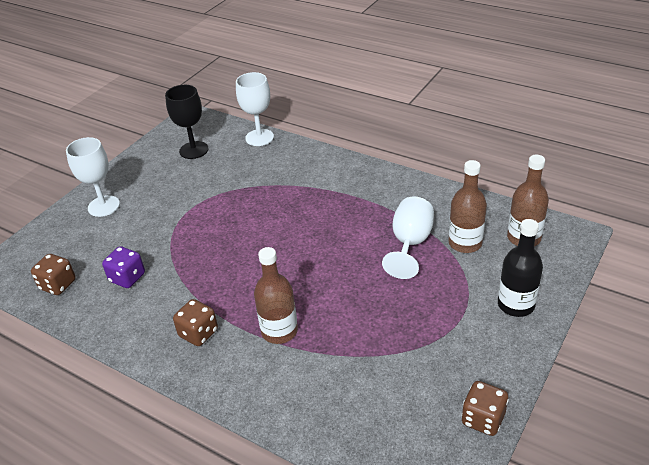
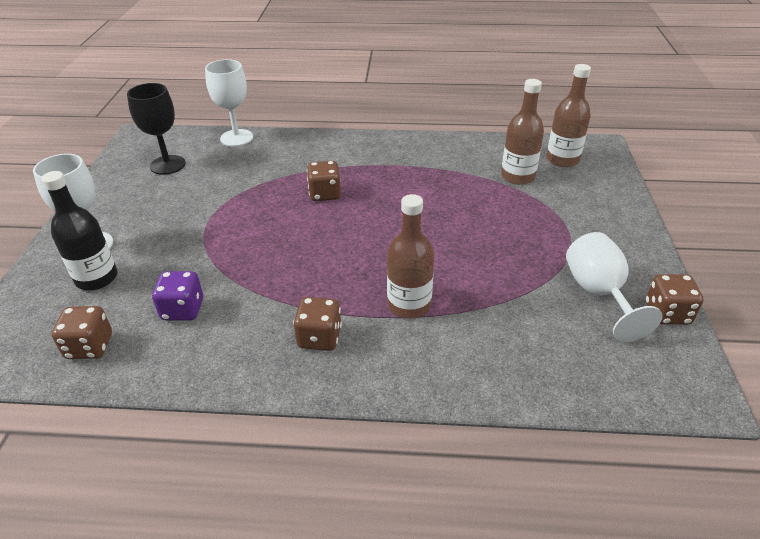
camera: 30 degrees left, 0 degrees up
white goblet [382,196,434,279] -> white goblet moved to [566,232,663,342]
black bottle [498,219,543,317] -> black bottle moved to [41,171,117,290]
none -> brown dice [307,161,341,201]

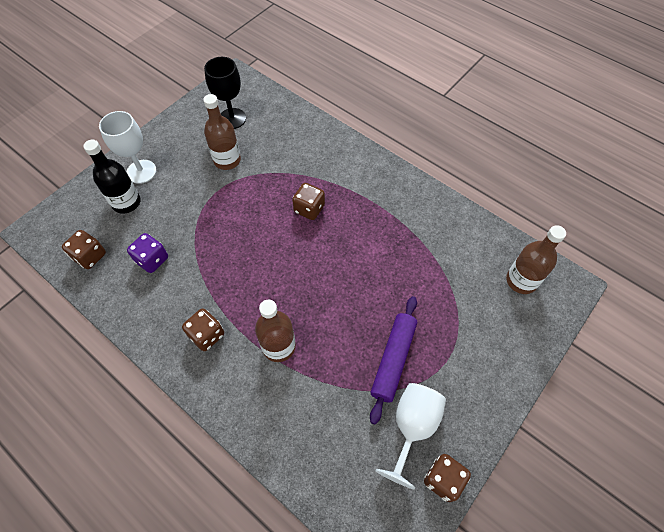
camera: 35 degrees right, 20 degrees up
white goblet [205,59,253,147] -> none
brown bottle [501,79,544,185] -> brown bottle moved to [203,94,241,170]
none -> purple rolling pin [370,296,417,424]

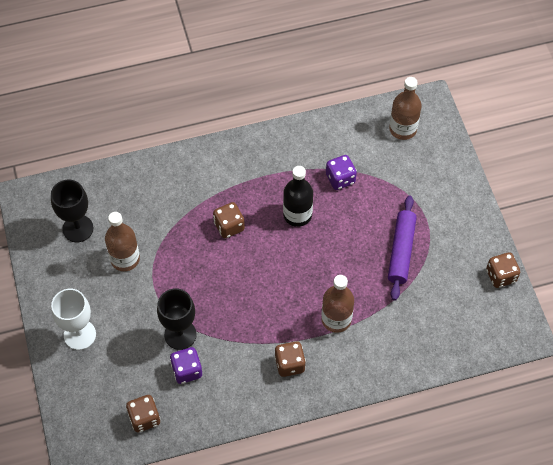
camera: 55 degrees left, 0 degrees up
black bottle [83,140,141,214] -> black bottle moved to [283,166,313,227]
purple rolling pin [370,296,417,424] -> purple rolling pin turned 45 degrees clockwise [388,196,417,301]
white goblet [375,383,446,489] -> none
none -> black goblet [157,288,197,350]
none -> purple dice [326,155,357,190]

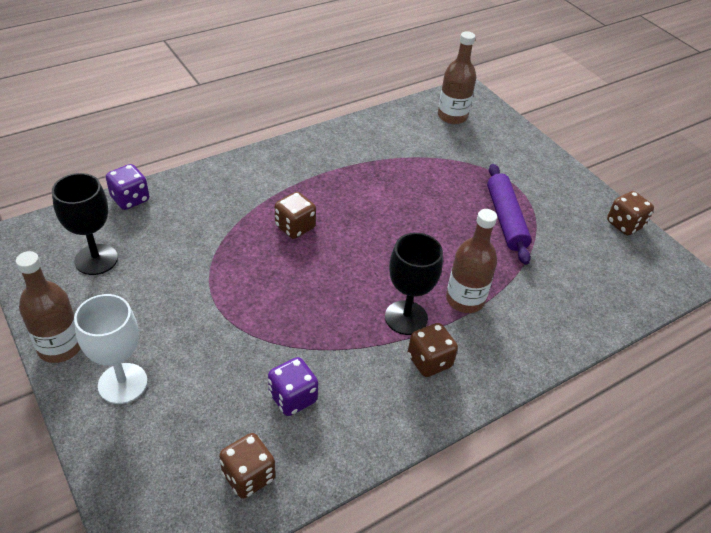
camera: 20 degrees left, 15 degrees down
brown bottle [105,212,140,271] -> brown bottle moved to [16,251,81,363]
black goblet [157,288,197,350] -> black goblet moved to [385,233,443,335]
black bottle [283,166,313,227] -> none
purple dice [326,155,357,190] -> purple dice moved to [106,164,149,210]

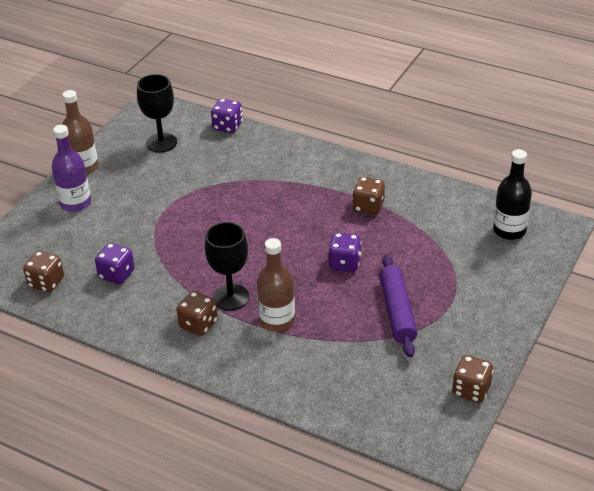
camera: 65 degrees right, 5 degrees down
white goblet [74,294,148,404] -> purple bottle [52,125,91,212]
brown dice [275,192,316,239] -> brown dice moved to [352,177,385,215]
brown bottle [438,31,476,124] -> black bottle [493,149,532,240]
purple rolling pin [487,164,531,265] -> purple rolling pin turned 60 degrees counterclockwise [379,254,417,358]
none -> purple dice [328,233,362,272]

